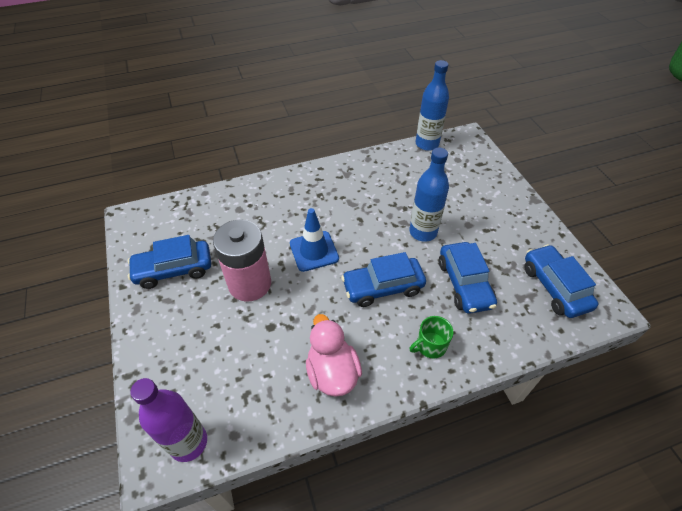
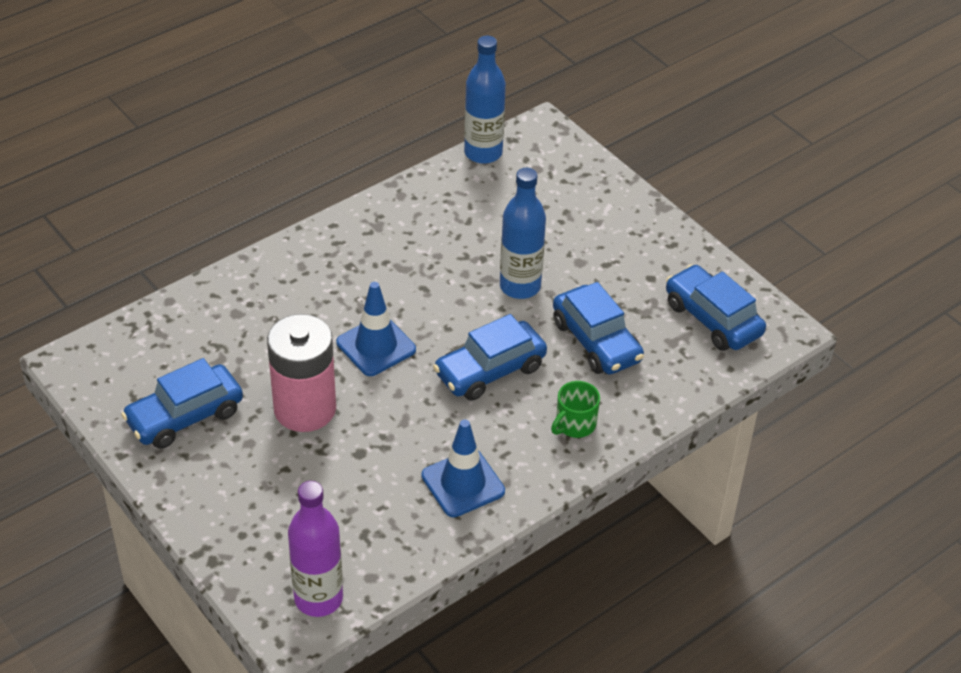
camera: 20 degrees left, 5 degrees down
pink duck [306,314,362,397] -> blue traffic cone [421,420,505,517]

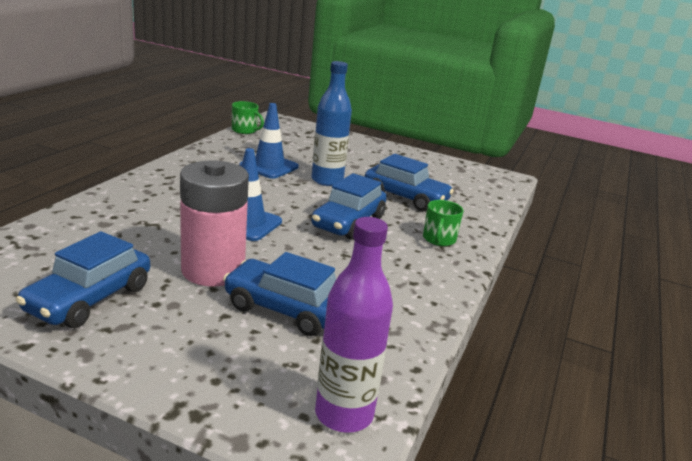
camera: 30 degrees left, 20 degrees down
blue traffic cone [421,420,505,517] -> blue traffic cone moved to [239,103,299,179]
blue bottle [464,36,506,164] -> green mug [232,101,264,134]
blue car [666,264,766,351] -> blue car moved to [223,252,336,336]

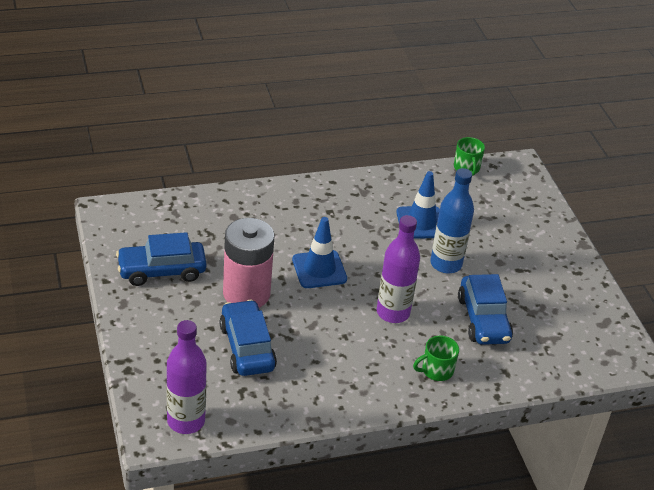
camera: 50 degrees right, 15 degrees up
blue car [311,173,387,240] -> purple bottle [377,215,420,323]

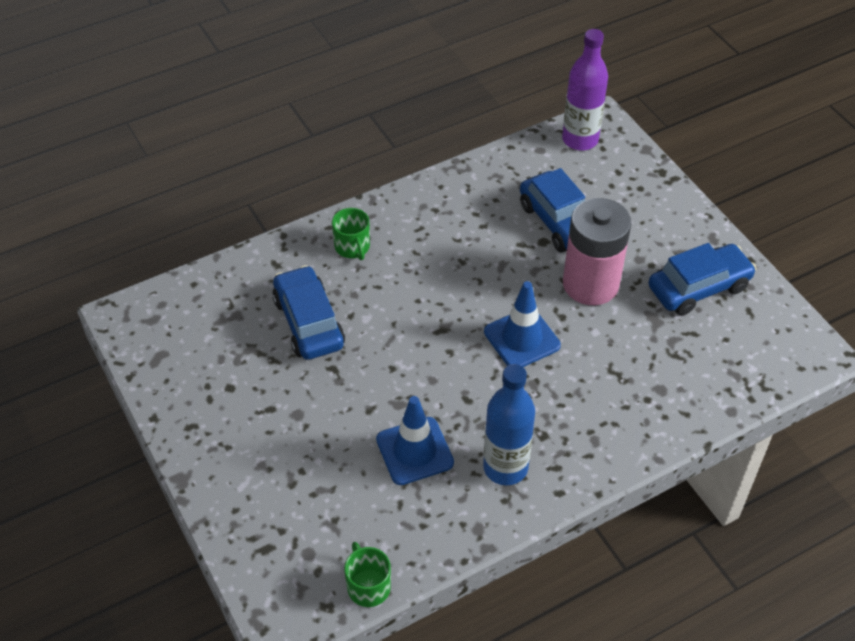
camera: 170 degrees right, 10 degrees up
purple bottle [377,215,420,323] -> none
green mug [413,336,459,381] -> green mug turned 105 degrees clockwise [332,208,370,260]
blue bottle [430,168,474,273] -> blue bottle moved to [483,364,535,485]

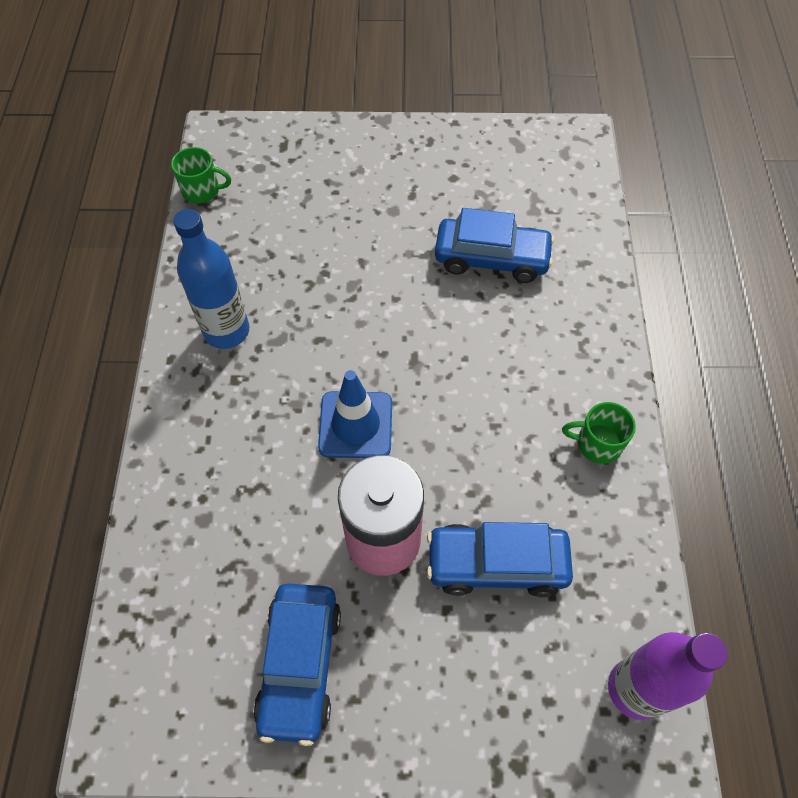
camera: 120 degrees right, 10 degrees up
green mug [332,208,370,260] -> green mug moved to [562,402,636,464]
blue traffic cone [376,396,454,485] -> none

